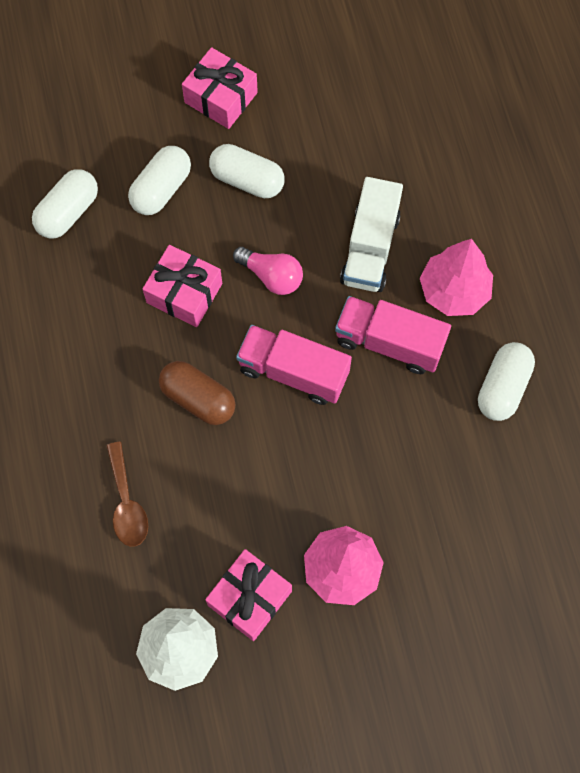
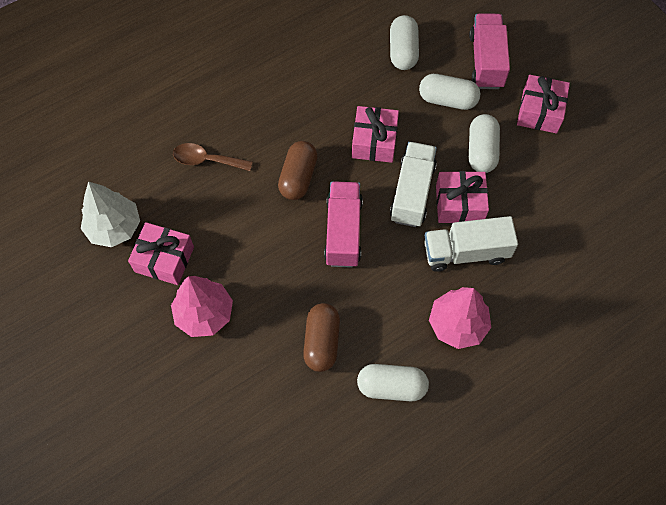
camera: 70 degrees right, 5 degrees down
white capsule [32,169,98,238] -> white capsule turned 75 degrees clockwise [390,15,419,70]
brown spoon [106,442,148,547] -> brown spoon turned 45 degrees clockwise [173,143,253,171]
pink light bulb [233,247,303,295] -> white truck [390,142,437,227]
pink truck [335,296,451,374] -> pink truck moved to [469,13,510,89]
none -> brown capsule [303,303,340,372]
none -> pink gift [436,171,489,223]

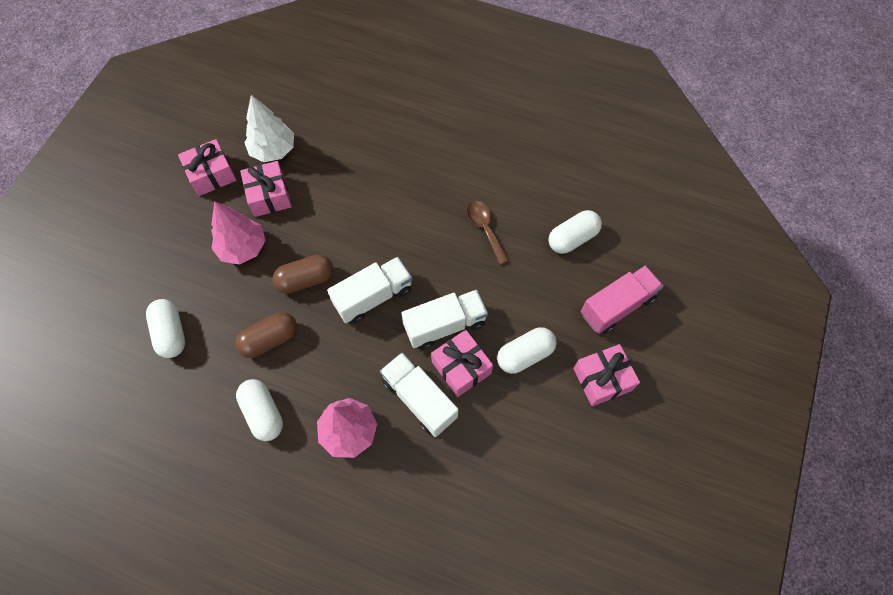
camera: 55 degrees right, 0 degrees up
brown spoon [173,143,253,171] -> brown spoon moved to [467,201,509,265]
brown capsule [278,141,318,200] -> brown capsule moved to [273,254,333,294]
pink truck [324,182,363,268] -> white truck [327,257,412,323]
pink gift [352,106,399,163] -> pink gift moved to [178,139,236,196]
white capsule [419,74,480,110] -> white capsule moved to [146,299,185,358]

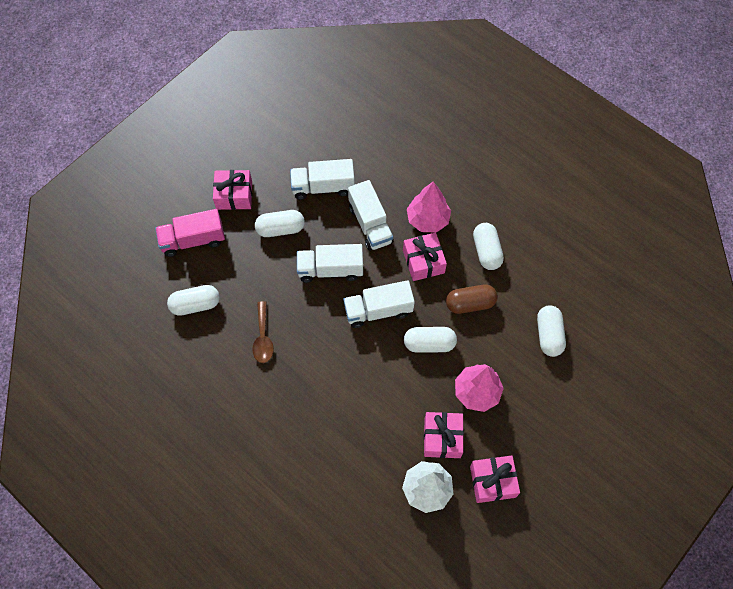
camera: 160 degrees left, 0 degrees up
brown capsule [273,254,333,294] -> white capsule [404,327,457,353]
pink gift [431,330,493,397] -> pink gift moved to [403,233,447,281]
none -> white truck [290,159,355,200]

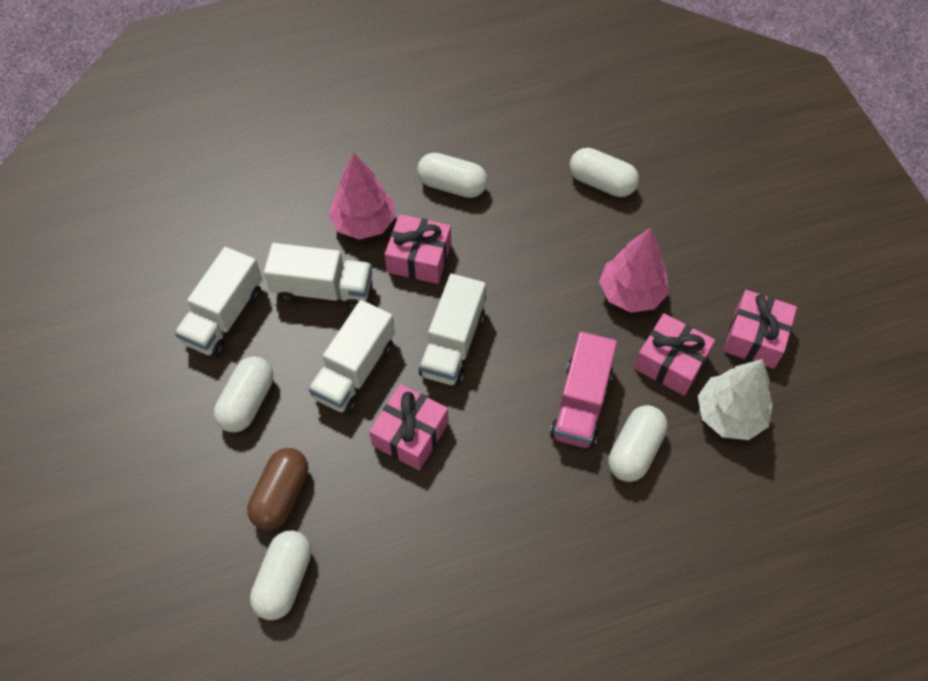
camera: 60 degrees left, 5 degrees down
pink truck [155,209,225,257] -> pink truck moved to [550,332,617,449]
pink gift [213,170,252,210] -> pink gift moved to [369,384,449,470]
brown spoon [252,301,274,363] -> none
white capsule [404,327,457,353] -> white capsule moved to [608,405,668,482]
brown capsule [446,285,498,314] -> brown capsule moved to [247,448,308,530]

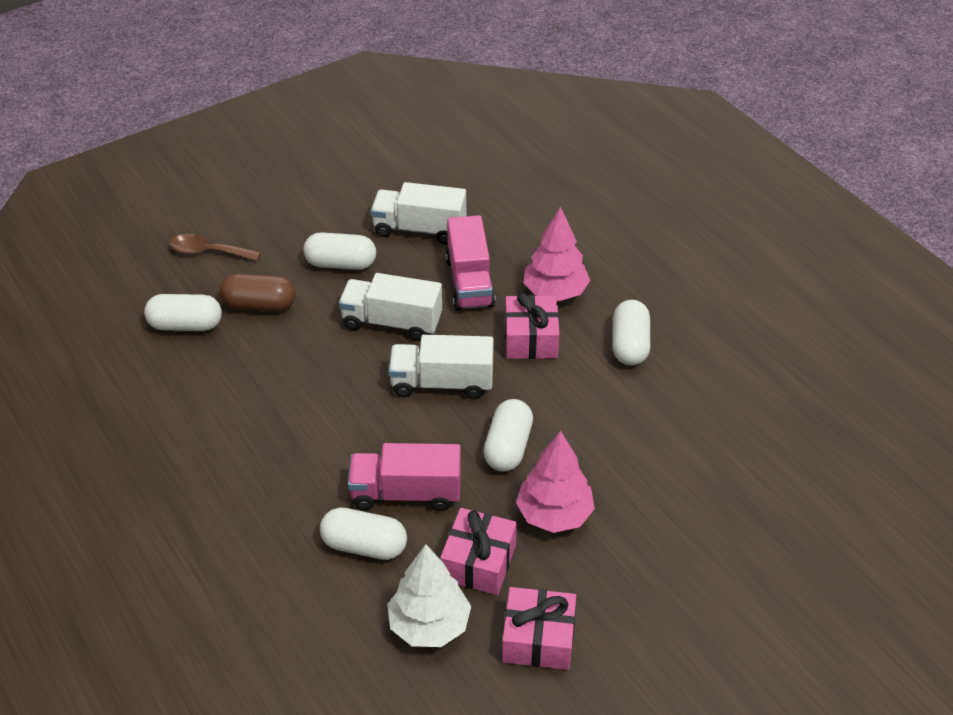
camera: 75 degrees right, 15 degrees down
white truck [264,243,372,310] -> pink truck [446,215,495,310]
pink gift [369,384,449,470] -> none
white capsule [570,148,639,197] -> white capsule moved to [483,399,533,472]
none -> brown spoon [170,234,261,261]

